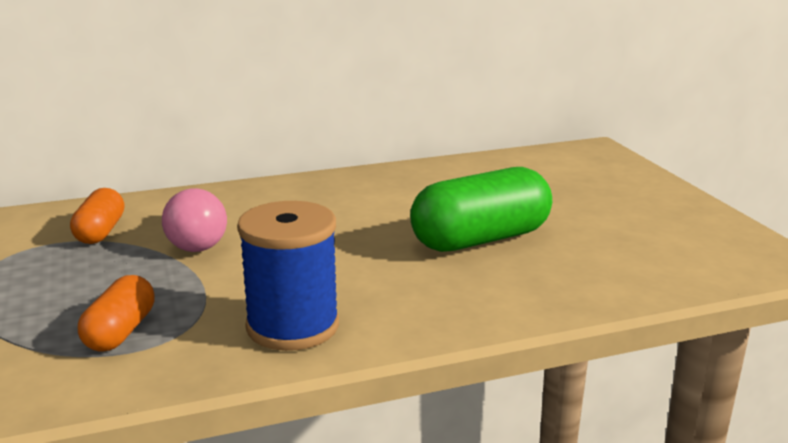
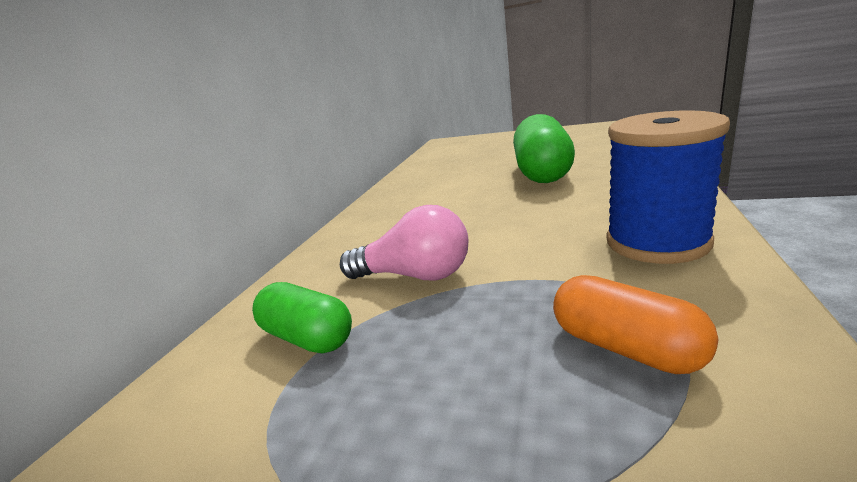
camera: 50 degrees left, 0 degrees up
orange capsule [70,188,124,244] -> green capsule [252,282,352,354]

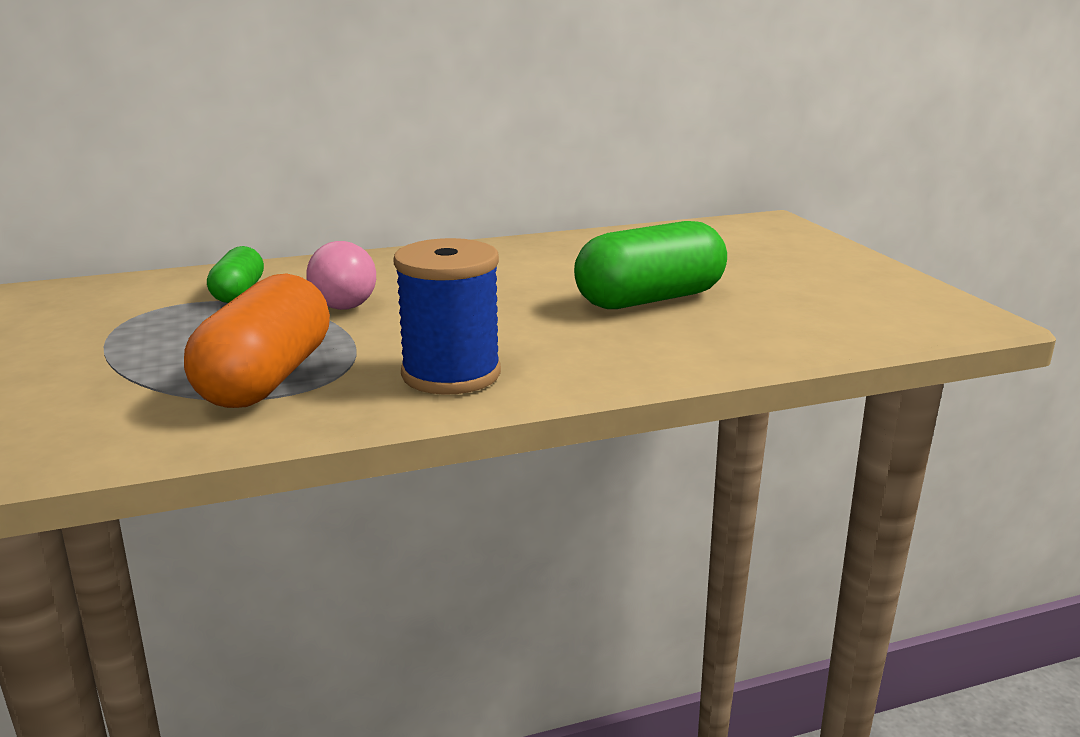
camera: 50 degrees right, 0 degrees up
orange capsule [553,275,718,374] -> orange capsule [184,273,330,408], size x1.80

